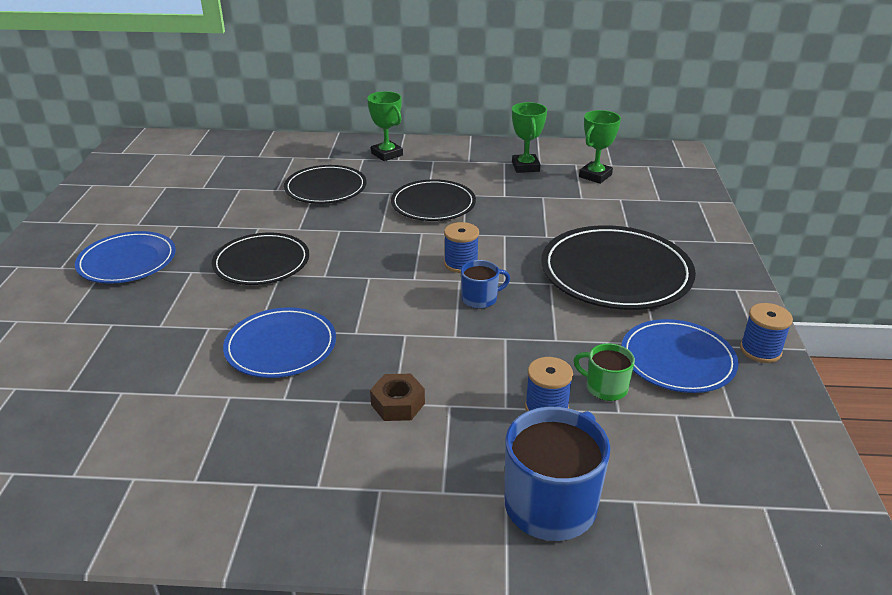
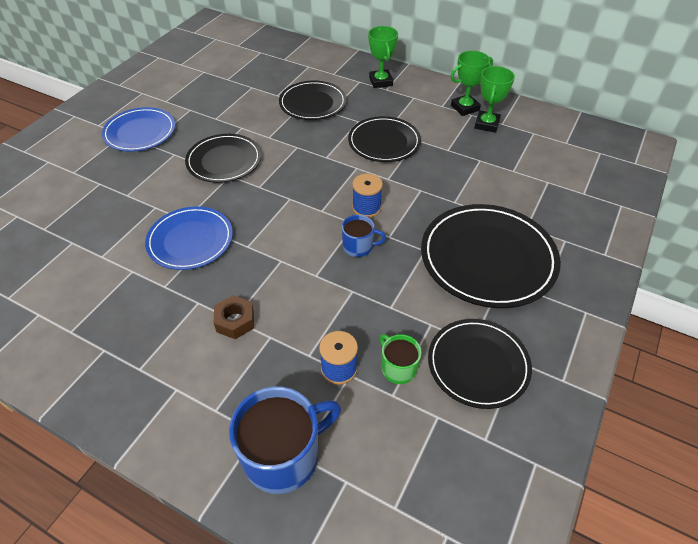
camera: 25 degrees right, 15 degrees up
green trophy [579,110,621,184] -> green trophy moved to [450,51,493,116]
blue plate [621,319,739,393] -> black plate [428,319,532,409]
blue spool [740,303,793,363] -> none

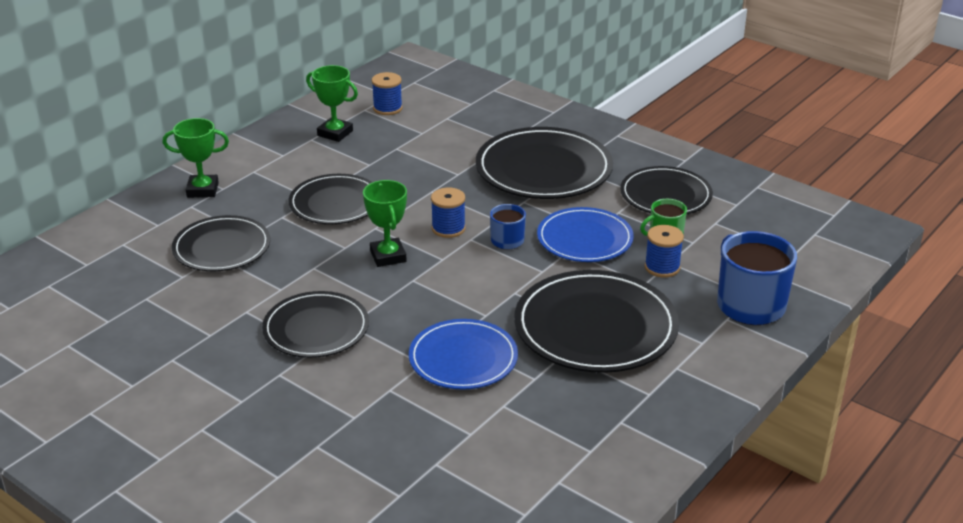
camera: 80 degrees left, 15 degrees down
blue plate [102,107,175,152] -> blue plate moved to [537,207,634,262]
brown nut [214,295,254,339] -> black plate [514,270,679,373]
green trophy [450,51,493,116] -> green trophy moved to [363,180,407,267]
none -> blue spool [372,72,403,115]

